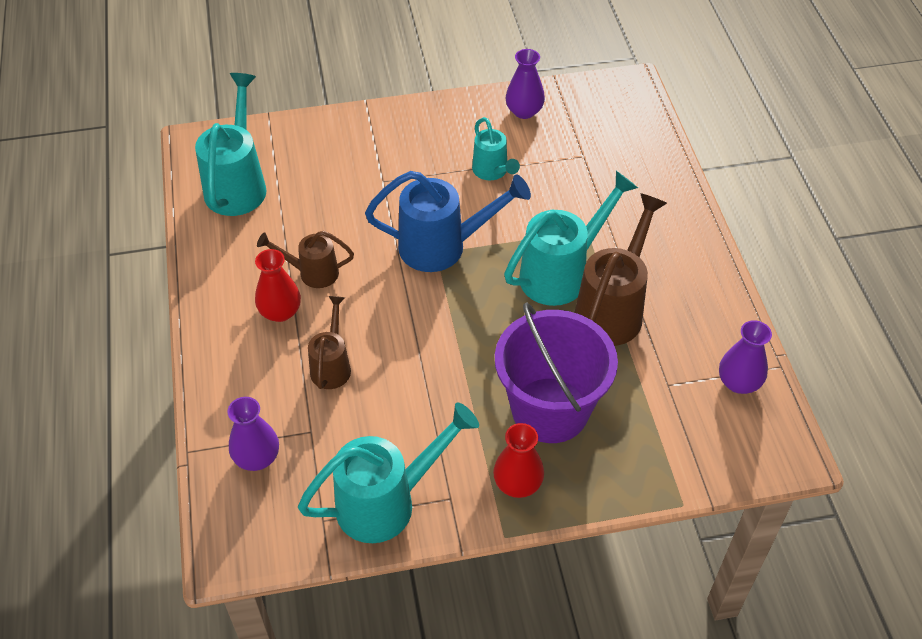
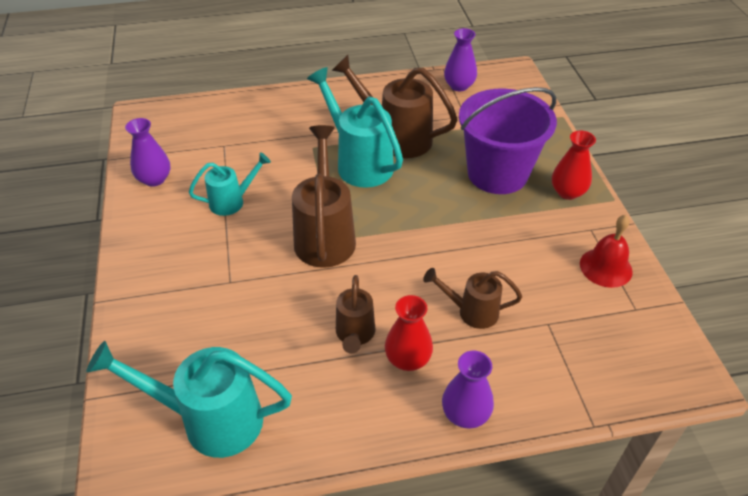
camera: 90 degrees left, 5 degrees down
purple vase [227,397,279,471] -> purple vase moved to [442,351,494,428]
turquoise watering can [298,402,479,543] -> red bell [580,215,633,288]
blue watering can [365,171,531,272] -> brown watering can [292,125,356,268]

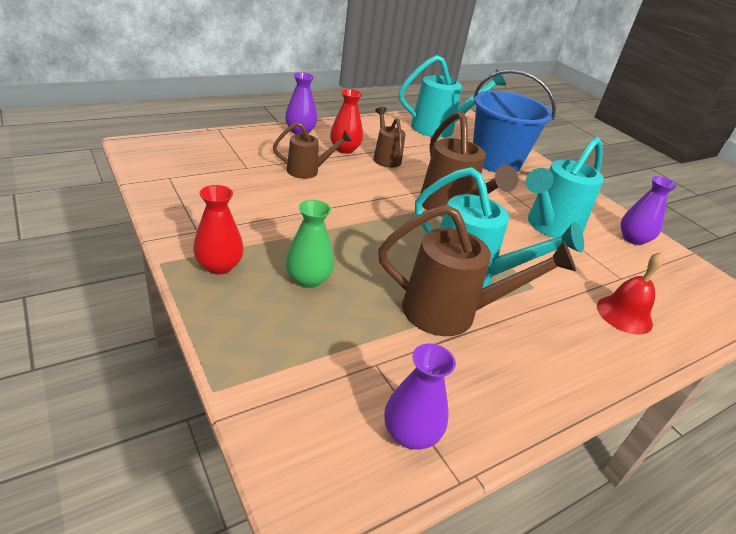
camera: 155 degrees right, 10 degrees down
turquoise watering can [189,152,271,216] -> turquoise watering can [526,137,604,238], size x1.73
purple bucket [459,87,557,194] -> green vase [286,200,334,288]
red bell [580,215,633,288] -> red bell moved to [597,252,665,335]
none -> blue bucket [473,69,556,173]

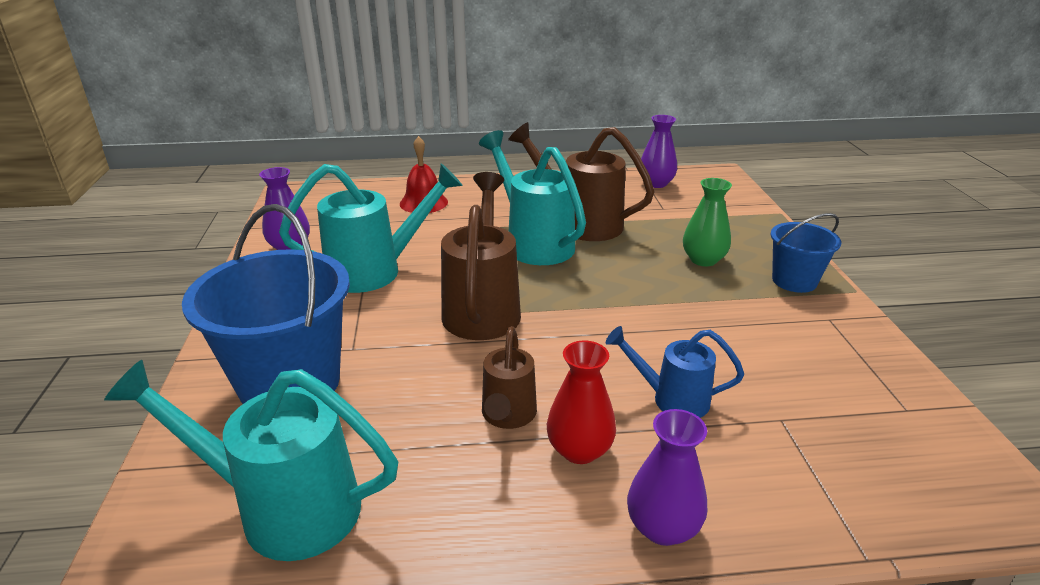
camera: 150 degrees left, 5 degrees down
red vase [193,185,244,275] -> blue bucket [771,213,841,293]
brown watering can [273,122,352,179] -> blue watering can [606,326,744,418]

